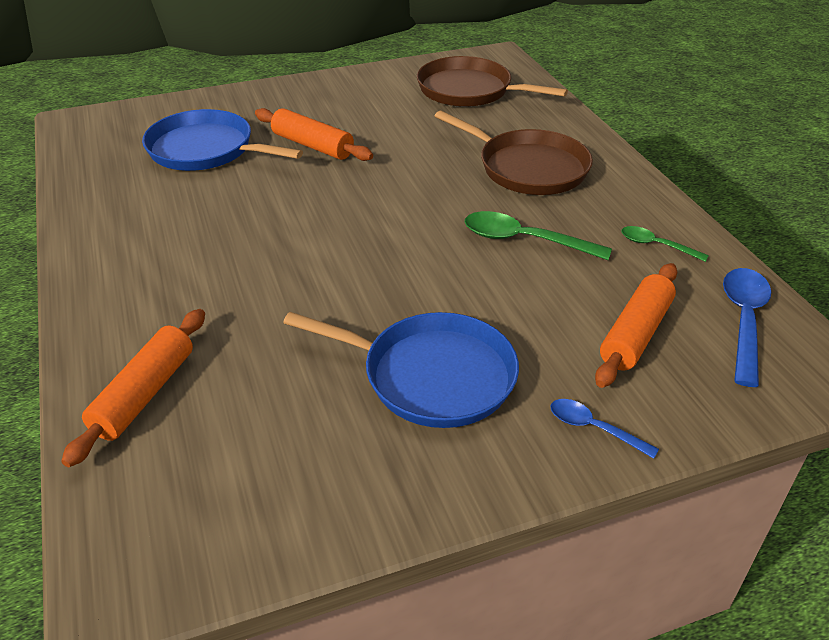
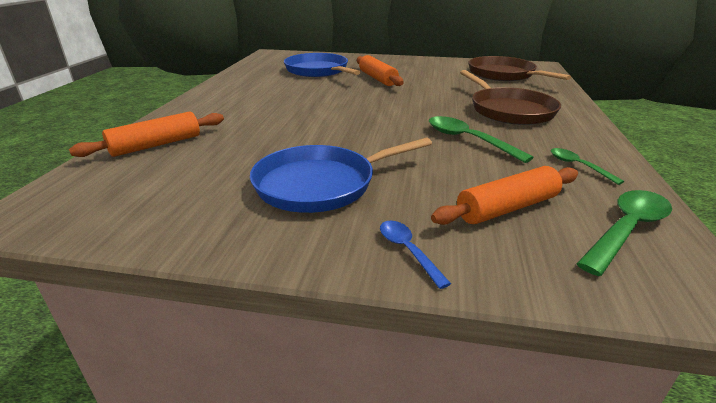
camera: 30 degrees right, 10 degrees down
blue pan [283,312,519,428] -> blue pan turned 105 degrees clockwise [250,138,432,213]
blue spoon [723,268,771,387] -> green spoon [577,190,672,276]

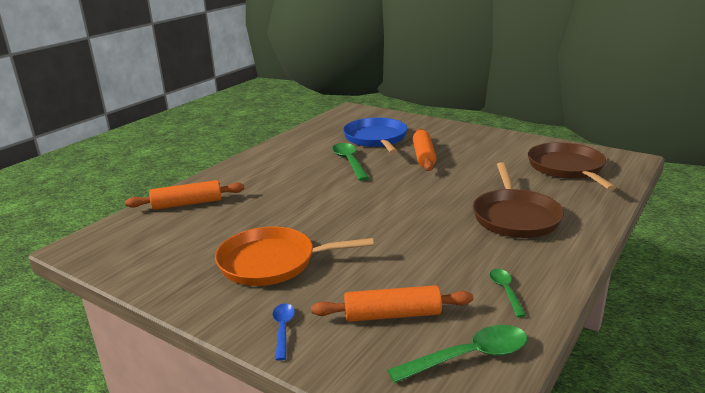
camera: 25 degrees right, 5 degrees down
blue pan [250,138,432,213] -> orange pan [215,227,374,286]
green spoon [429,116,534,163] -> green spoon moved to [332,143,369,181]

